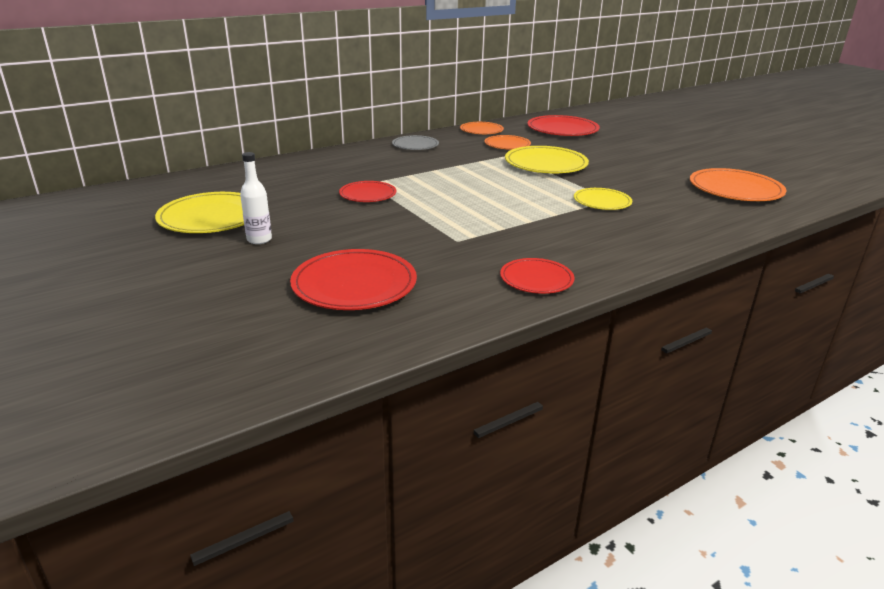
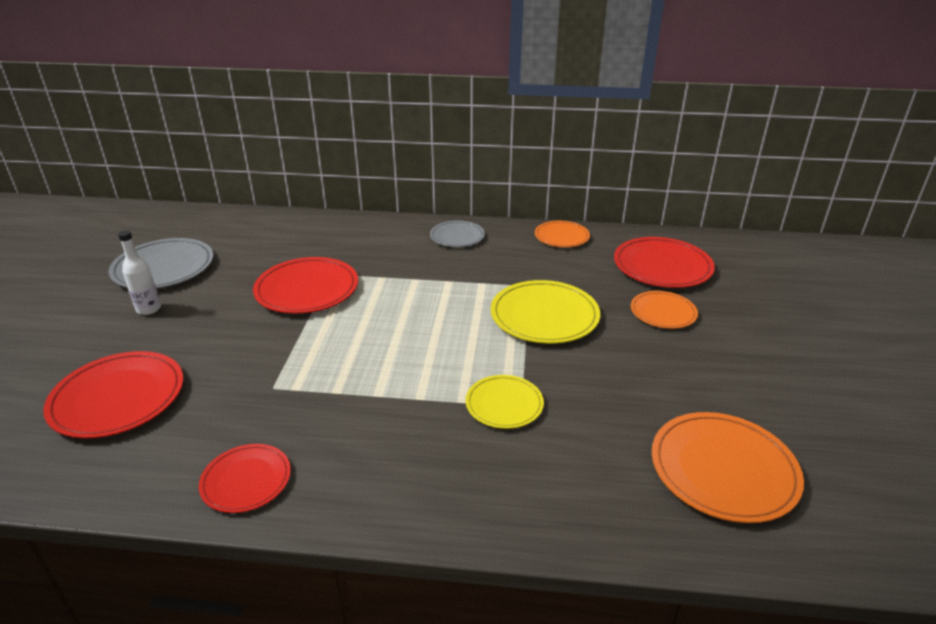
camera: 40 degrees right, 5 degrees up
yellow plate [155,192,244,233] -> grey plate [109,238,213,289]
red plate [339,181,397,202] -> red plate [253,257,358,314], size x1.65
orange plate [484,135,531,149] -> orange plate moved to [631,291,698,329]

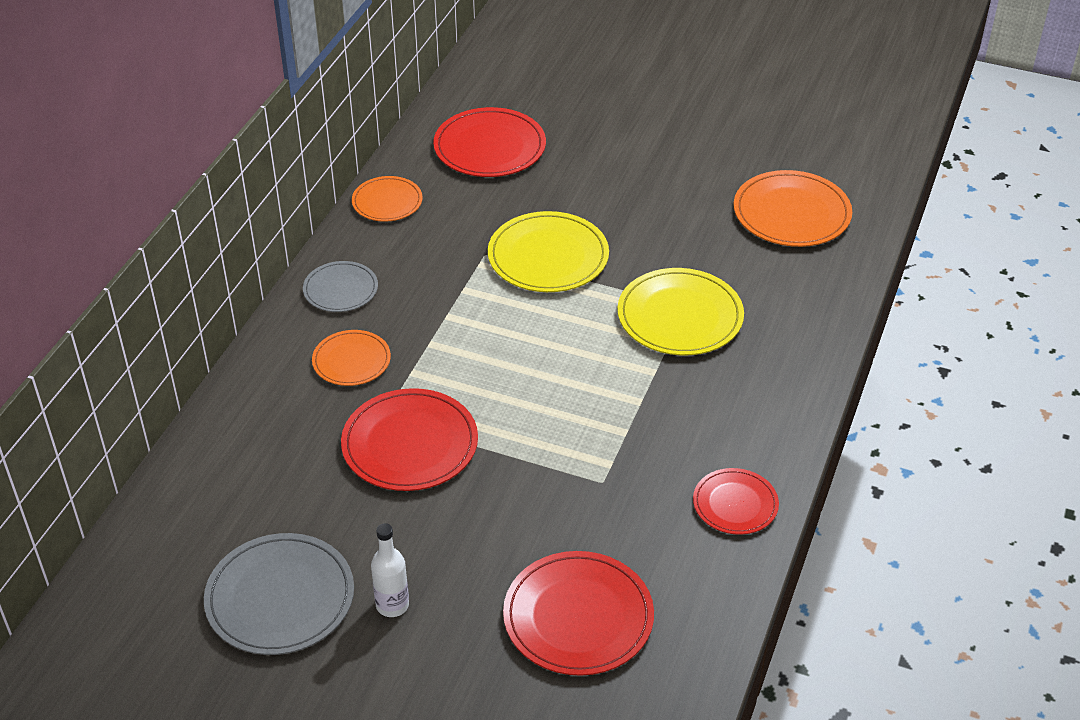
camera: 75 degrees left, 10 degrees up
yellow plate [466,375,544,429] -> yellow plate [617,268,744,355], size x1.65
orange plate [631,291,698,329] -> orange plate moved to [312,330,391,386]

